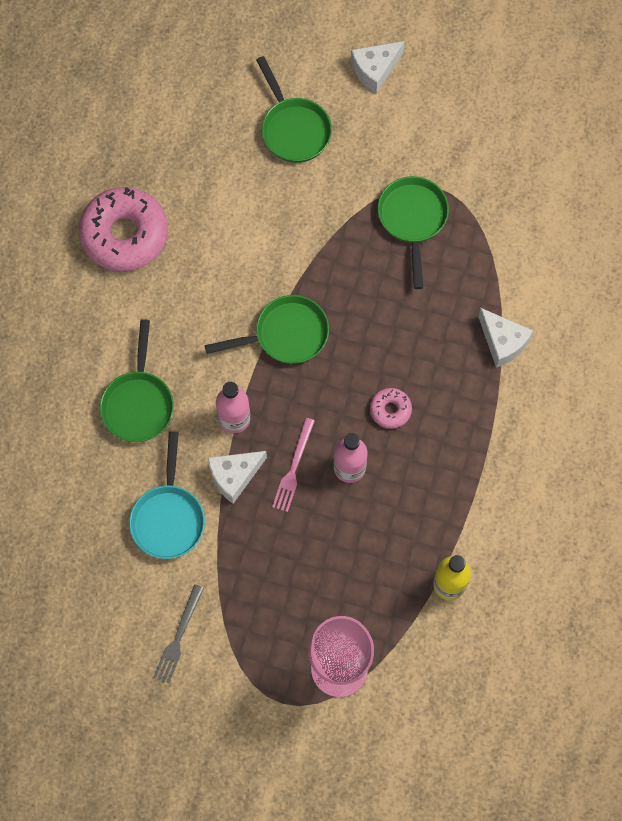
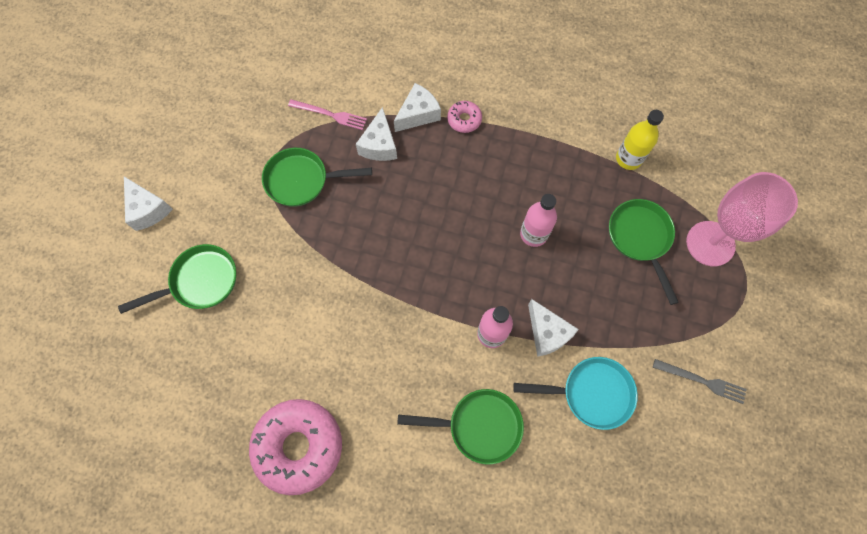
camera: 90 degrees left, 0 degrees up
green pan [205,295,329,364] -> green pan moved to [609,199,679,305]
pink fork [272,418,315,512] -> pink fork moved to [288,99,367,130]
pink donut [370,388,412,429] -> pink donut moved to [447,101,482,133]
none -> white cheese [356,107,397,161]

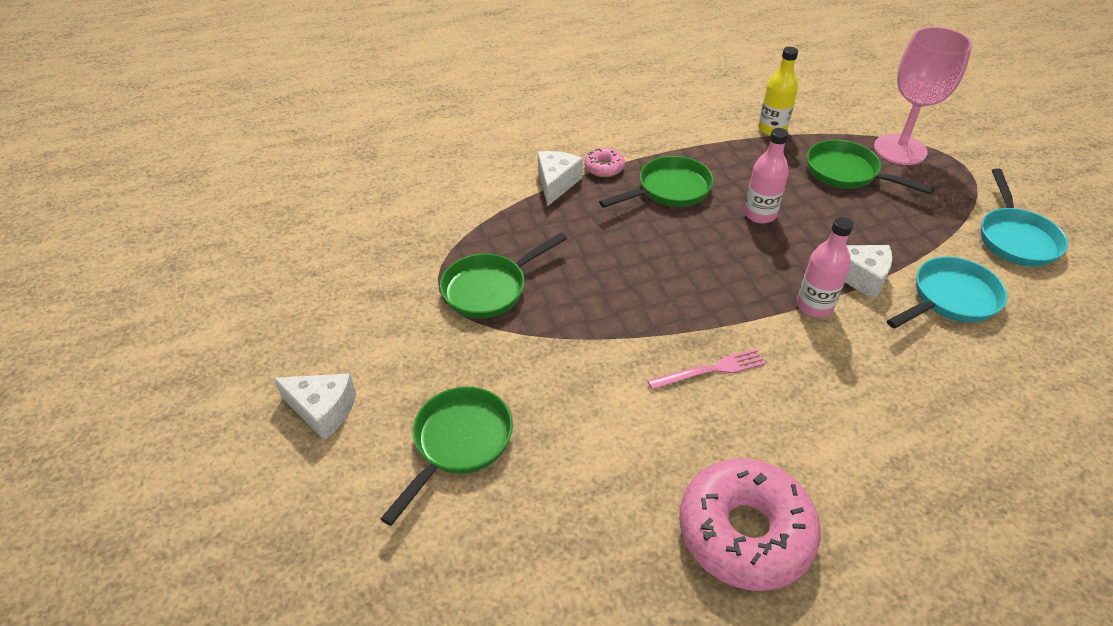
camera: 35 degrees left, 25 degrees down
pink fork [288,99,367,130] -> pink fork moved to [647,349,766,390]
white cheese [356,107,397,161] -> none
green pan [397,389,524,464] -> green pan moved to [599,156,714,208]
grey fork [653,359,747,404] -> turquoise pan [981,168,1068,267]

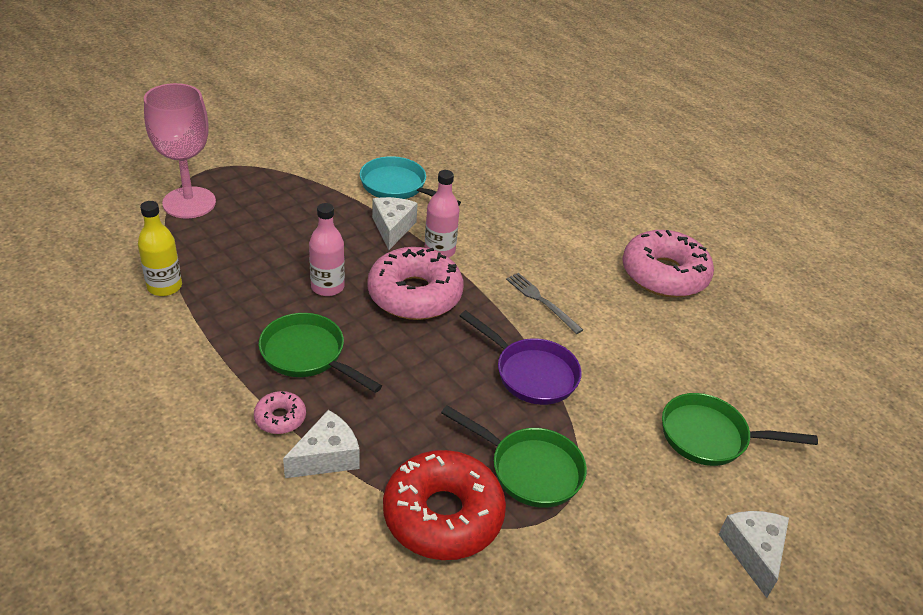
camera: 115 degrees left, 5 degrees down
white cheese [538,151,583,206] -> white cheese turned 150 degrees clockwise [283,410,360,478]
pink fork [647,349,766,390] -> grey fork [506,273,583,334]
green pan [807,140,934,195] -> none
turquoise pan [981,168,1068,267] -> none
none -> pink donut [367,247,463,320]
none -> red donut [383,450,506,560]
none -> purple pan [460,310,582,405]

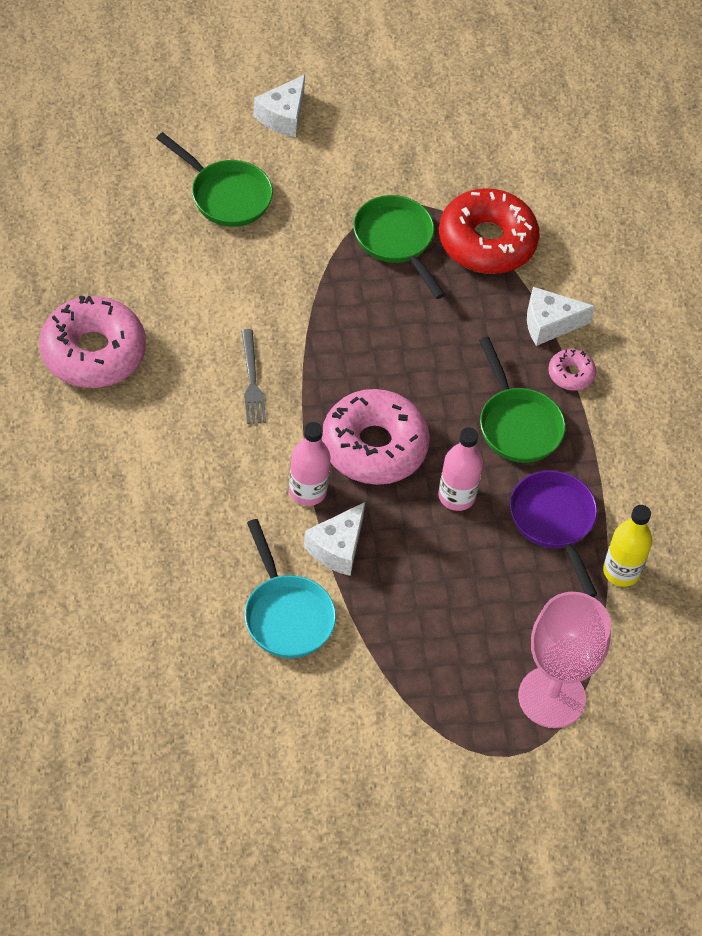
camera: 150 degrees left, 15 degrees up
purple pan [460,310,582,405] -> purple pan moved to [510,470,597,597]

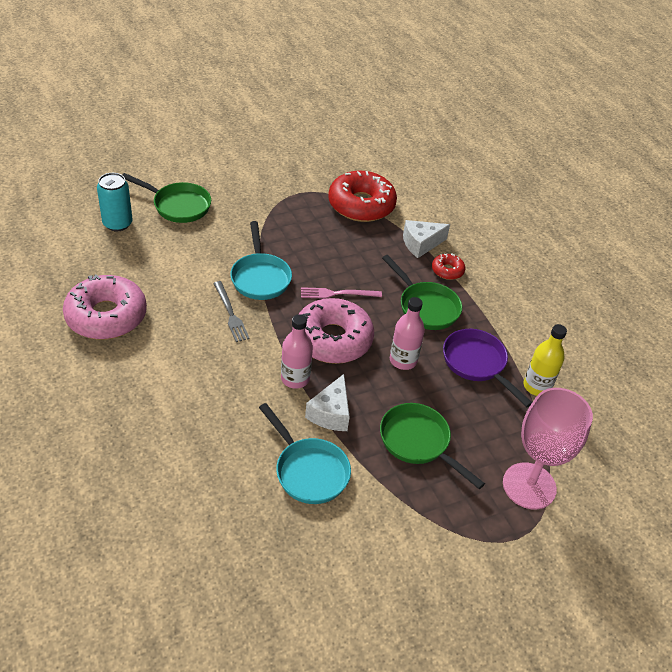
camera: 15 degrees left, 10 degrees down
white cheese [253,74,305,137] -> none
green pan [353,195,445,299] -> green pan moved to [380,403,485,489]
pink donut [548,349,596,391] -> red donut [432,253,465,280]
none -> turquoise can [97,173,133,231]
none -> turquoise pan [230,221,292,300]
none -> pink fork [301,287,382,299]

